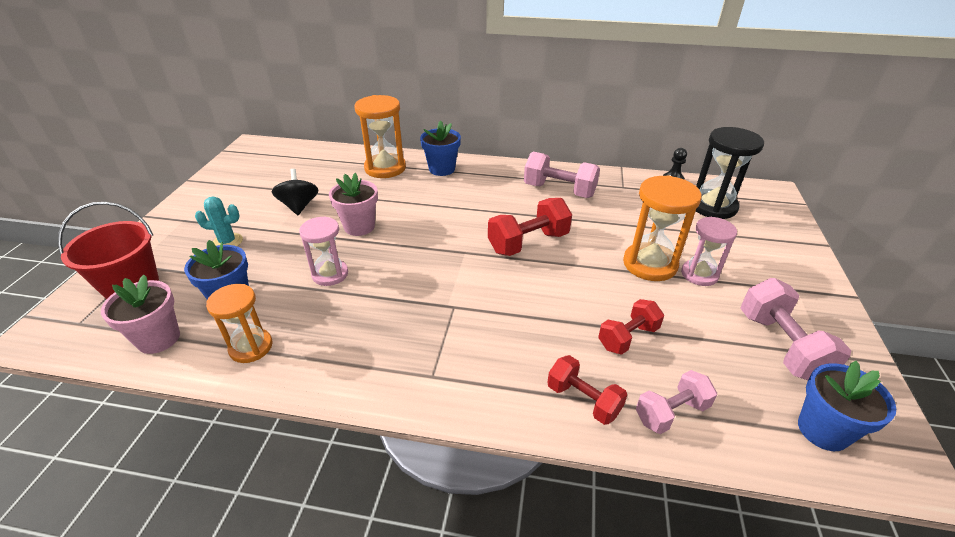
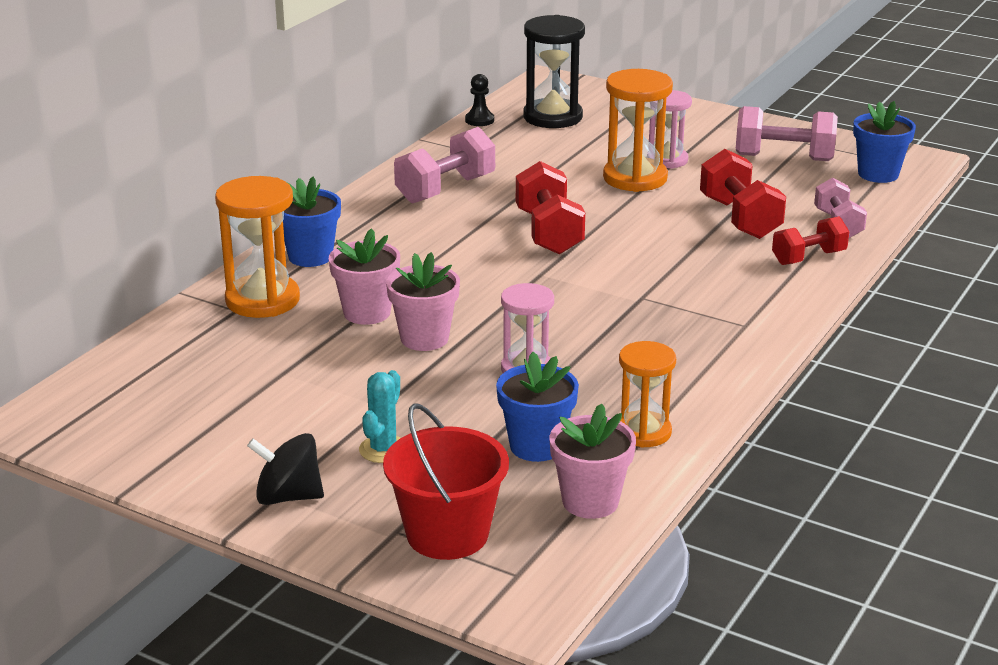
camera: 70 degrees left, 10 degrees down
black spinning top [272,169,318,215] -> black spinning top moved to [247,433,324,505]
red dumbbell [598,299,664,355] -> red dumbbell [700,149,786,239], size x1.51
none -> pink flower pot [329,228,400,325]

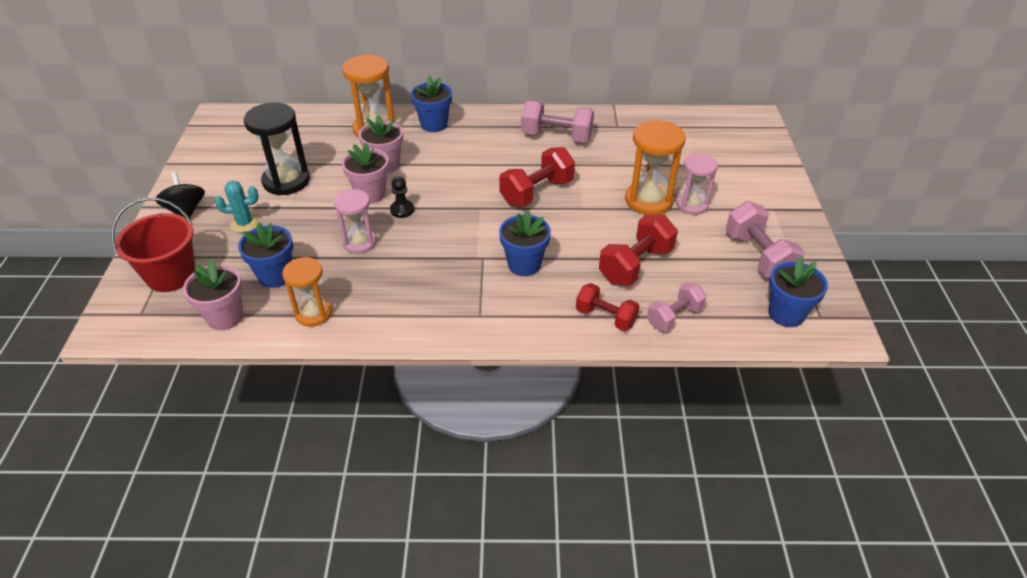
camera: 60 degrees right, 15 degrees up
black pawn [465,74,494,126] -> black pawn moved to [390,177,414,218]
black hourglass [523,15,585,128] -> black hourglass moved to [244,103,310,195]
none -> blue flower pot [499,210,551,276]

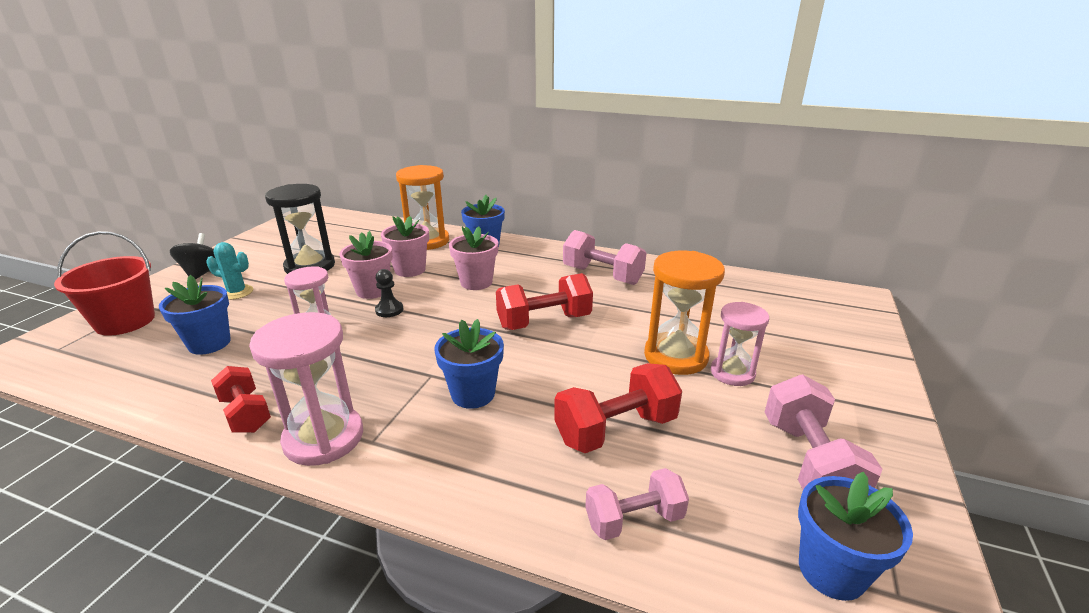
camera: 20 degrees right, 15 degrees down
pink flower pot [183,260,243,330] -> pink flower pot moved to [449,227,499,290]
orange hourglass [282,257,332,327] -> none
red dumbbell [576,283,639,331] -> red dumbbell moved to [211,366,271,433]
none -> pink hourglass [249,312,363,466]

